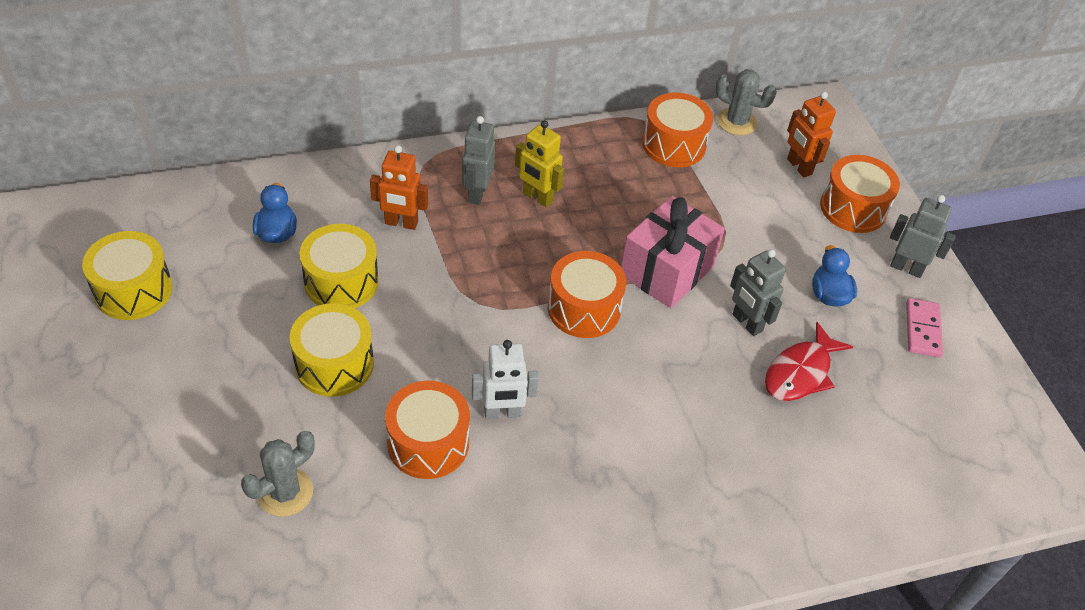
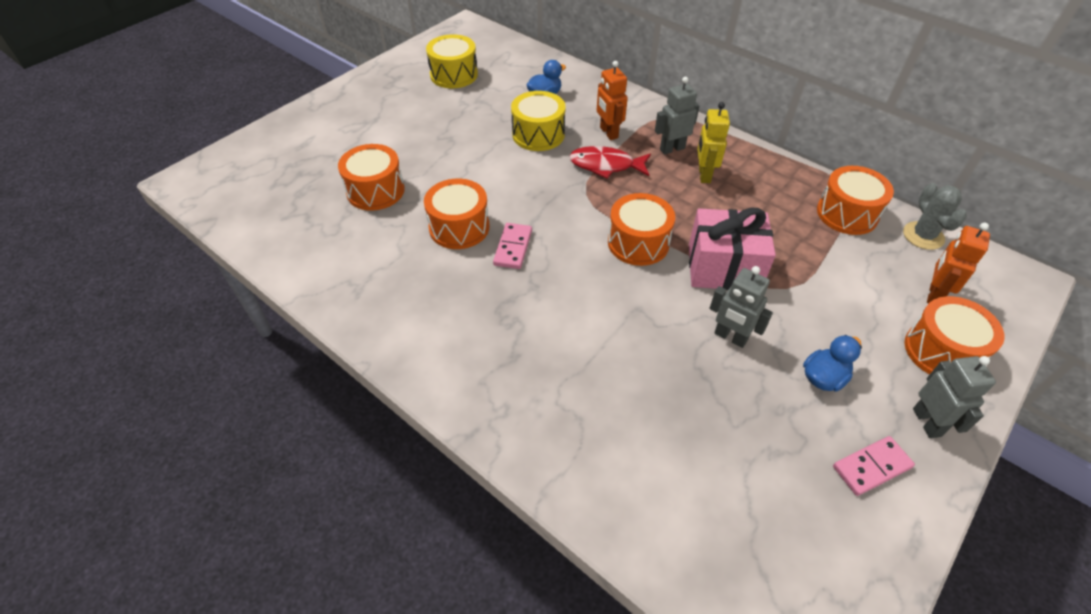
camera: 60 degrees right, 0 degrees up
grey cactus [241,431,315,517] -> orange drum [338,144,405,211]
yellow drum [290,303,374,397] -> none
white robot [472,340,539,419] -> pink domino [493,223,532,269]
grey robot [730,249,786,336] -> grey robot turned 75 degrees counterclockwise [709,266,773,348]
red fish [765,322,853,401] -> red fish moved to [569,146,651,179]

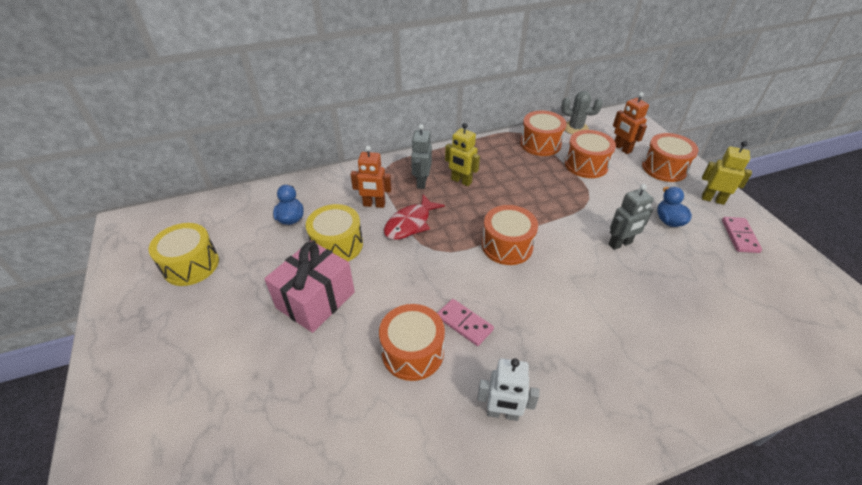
camera: 60 degrees left, 5 degrees down
orange drum [338,144,405,211] -> orange drum moved to [565,130,616,178]
pink gift [689,208,776,290] -> pink gift moved to [264,241,355,333]
grey robot [913,356,996,438] -> yellow robot [702,141,752,205]
none -> white robot [477,358,540,421]

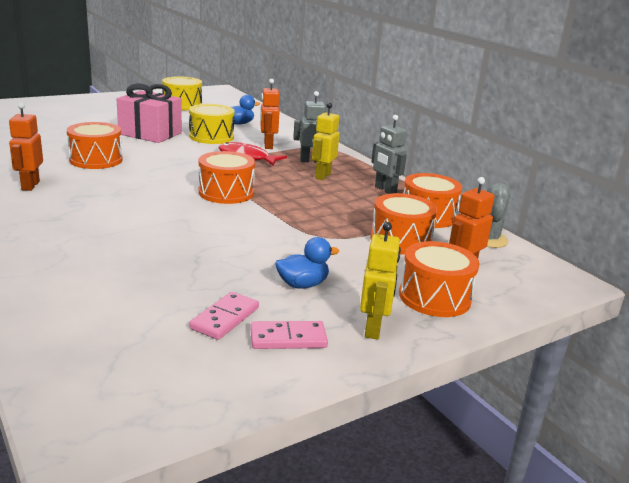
camera: 75 degrees right, 20 degrees down
pink domino [437,299,494,346] -> pink domino moved to [189,292,259,340]
white robot [477,358,540,421] -> orange robot [9,102,43,191]
grey robot [609,184,654,250] -> grey robot moved to [371,115,407,194]

